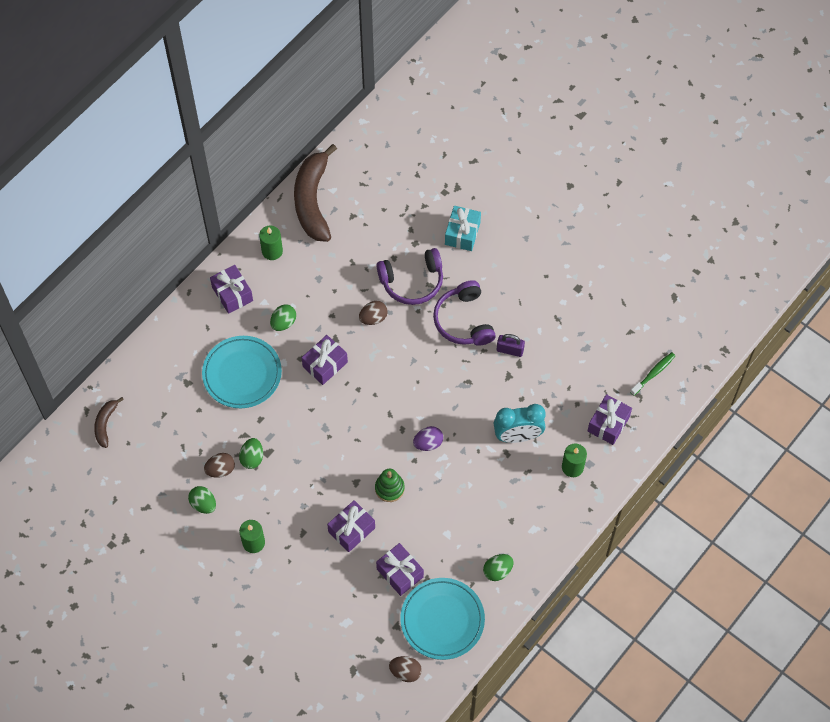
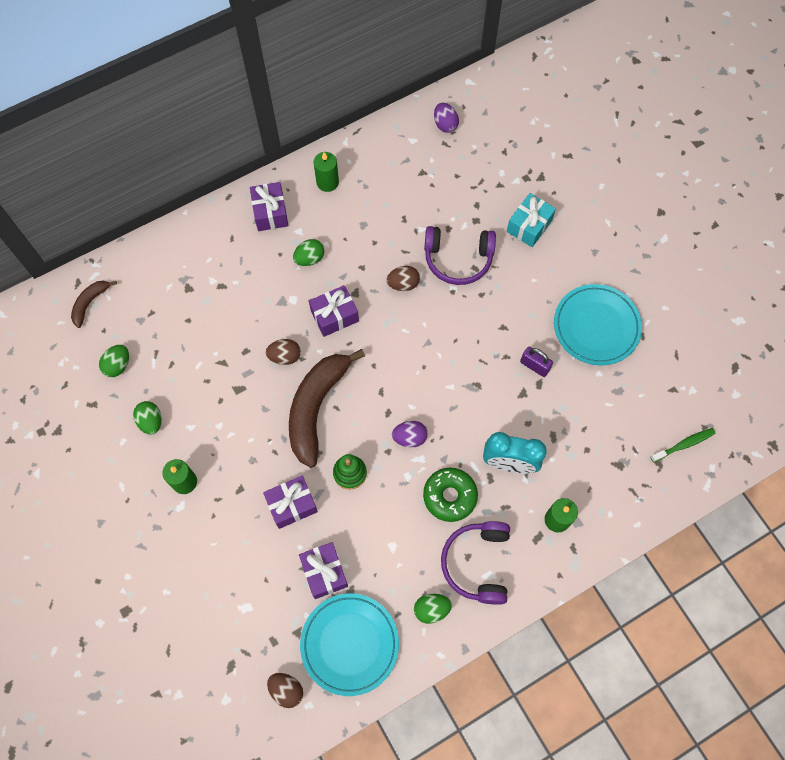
camera: 20 degrees right, 5 degrees up
turquoise plate [202,336,282,408] -> turquoise plate moved to [554,284,642,366]
brown egg [204,453,235,478] -> brown egg moved to [266,339,301,365]
green egg [239,438,263,469] -> green egg moved to [99,345,129,377]
brown banana [294,144,337,242] -> brown banana moved to [289,349,365,468]
purple headphones [433,280,496,346] -> purple headphones moved to [441,521,510,605]
purple gift [588,394,632,445] -> none
none -> green donut [423,468,478,522]
none -> purple egg [434,103,459,133]

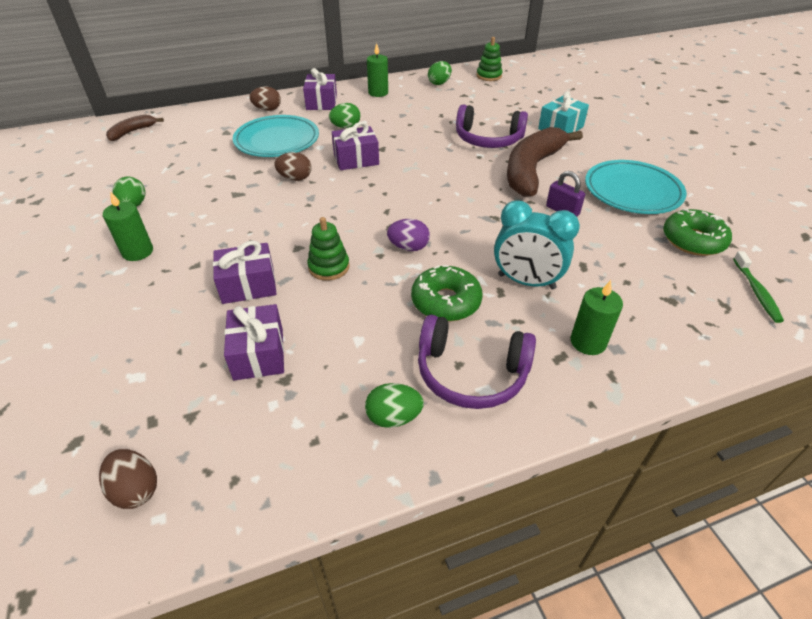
camera: 10 degrees right, 25 degrees down
green egg [99,345,129,377] -> green egg moved to [428,61,452,85]
brown banana [289,349,365,468] -> brown banana moved to [507,127,583,197]
turquoise plate [300,593,399,696] -> turquoise plate moved to [233,115,319,157]
brown egg [386,266,420,291] -> brown egg moved to [250,86,281,111]
purple egg [434,103,459,133] -> green stacking toy [476,37,503,81]
purple headphones [441,521,510,605] -> purple headphones turned 90 degrees counterclockwise [418,315,536,409]
green toothbrush [650,428,715,462] -> green toothbrush turned 105 degrees clockwise [733,251,784,323]
none -> green donut [663,208,732,256]

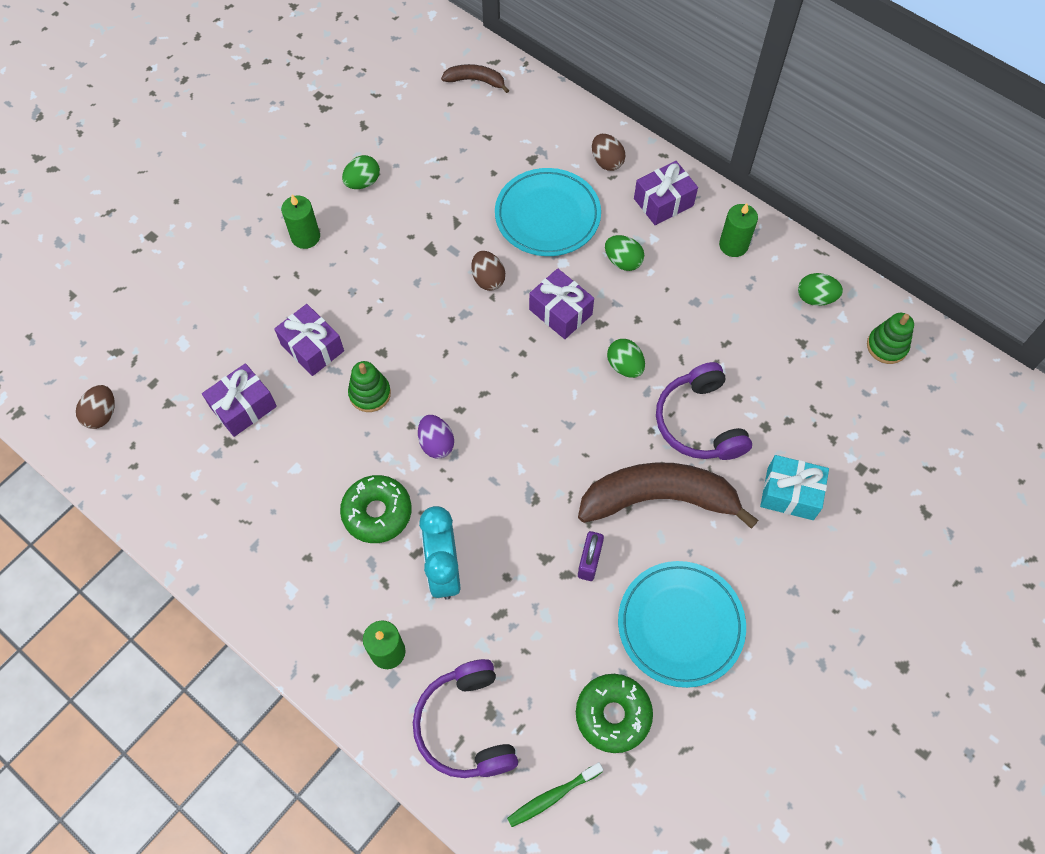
camera: 60 degrees right, 20 degrees up
green egg [365,383,424,428] -> green egg moved to [607,339,645,378]
purple headphones [418,315,536,409] -> purple headphones moved to [413,659,518,778]

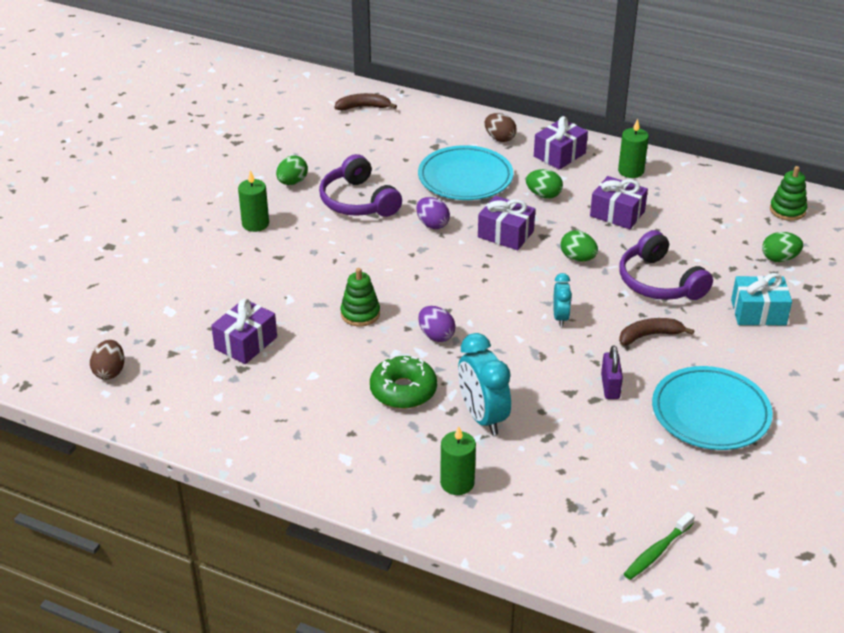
camera: 15 degrees left, 25 degrees down
purple gift [274,304,344,376] -> purple gift moved to [590,176,648,229]
purple headphones [413,659,518,778] -> purple headphones moved to [319,154,402,217]
brown egg [471,251,505,291] -> purple egg [416,197,450,229]
green donut [576,674,653,753] -> none
brown banana [578,462,759,529] -> brown banana [619,318,694,345], size x0.48
green egg [798,273,843,306] -> green egg moved to [762,232,803,262]
none -> turquoise clock [553,273,572,327]

